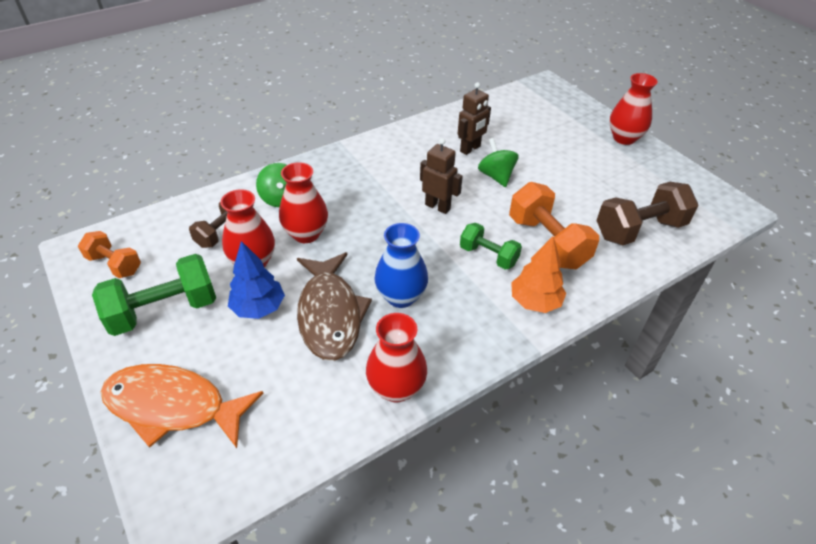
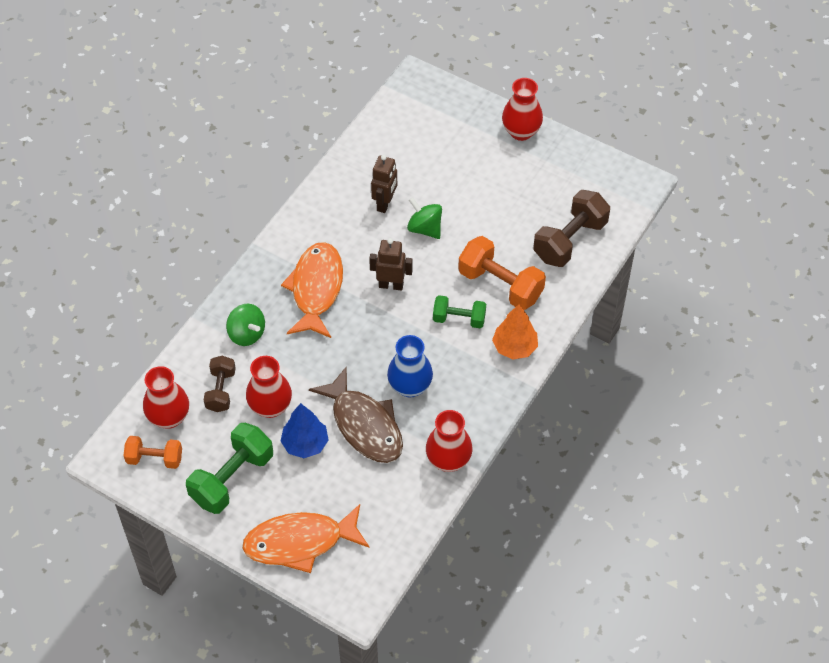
camera: 25 degrees left, 10 degrees up
red vase [279,162,328,243] -> red vase moved to [143,366,189,429]
none -> orange fish [281,242,343,338]

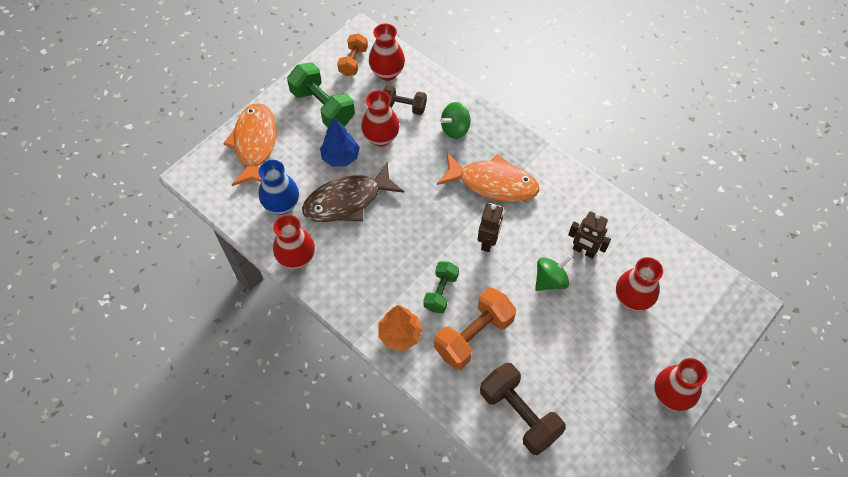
camera: 100 degrees right, 5 degrees up
blue vase [387,335,433,398] -> blue vase moved to [258,160,299,215]
none -> red vase [616,257,663,311]

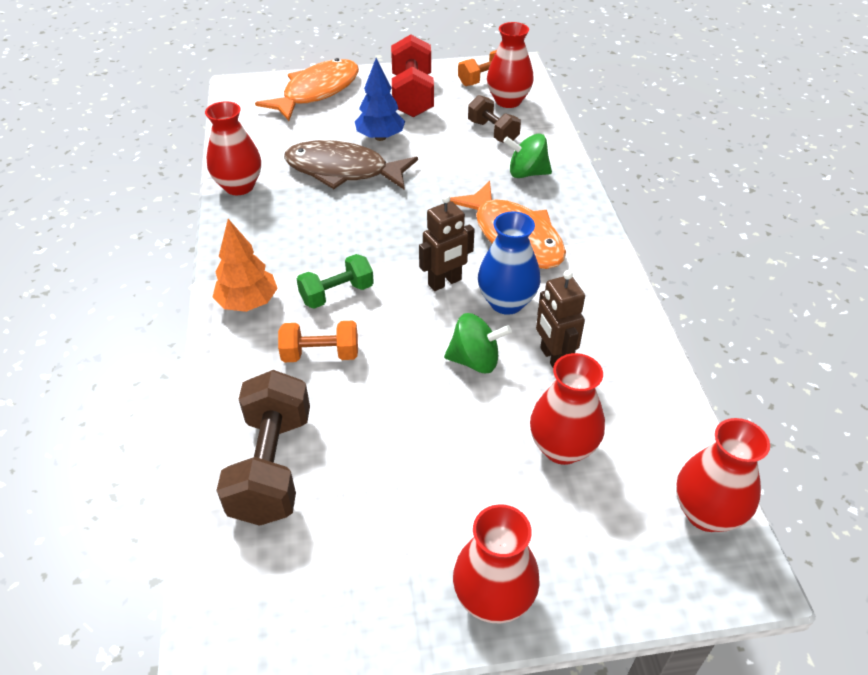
camera: 40 degrees right, 15 degrees down
blue vase [258,160,299,215] -> blue vase moved to [478,211,540,315]
green dumbbell [287,62,355,128] -> red dumbbell [391,34,434,117]
red vase [361,90,399,147] -> red vase moved to [676,418,770,532]
orange dumbbell [434,288,516,370] -> orange dumbbell [278,321,358,363], size x0.61

